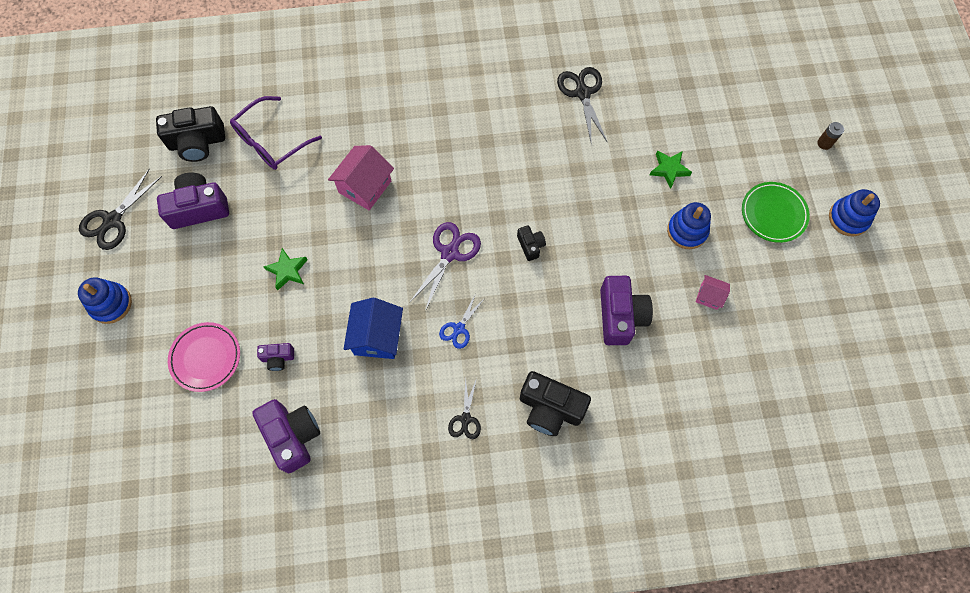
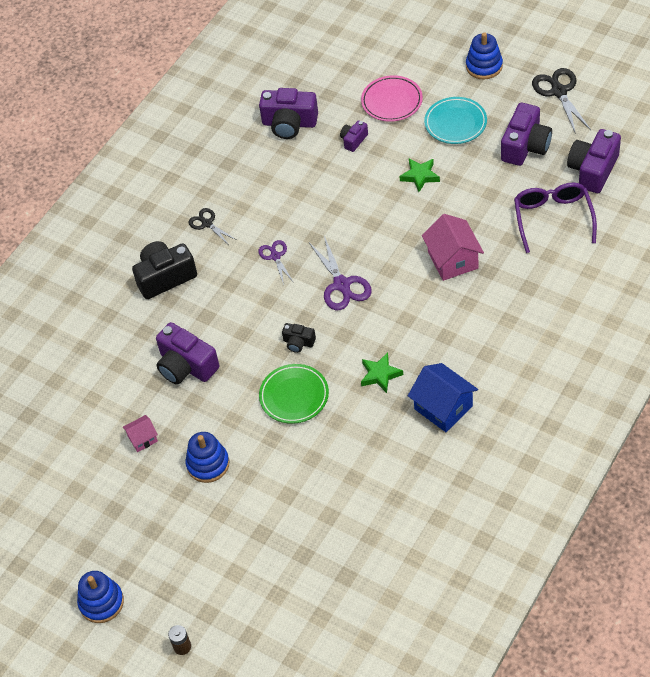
camera: 135 degrees right, 15 degrees down
black camera [156,106,225,162] -> purple camera [567,129,621,193]
blue house [344,297,403,359] -> blue house moved to [408,363,478,432]
blue scissors [439,293,485,349] -> purple scissors [258,240,294,285]
black scissors [557,67,607,142] -> none
green star [650,150,692,189] -> green star moved to [361,353,403,393]
green plate [742,182,810,243] -> green plate moved to [259,364,329,424]
none -> turquoise plate [424,97,487,144]

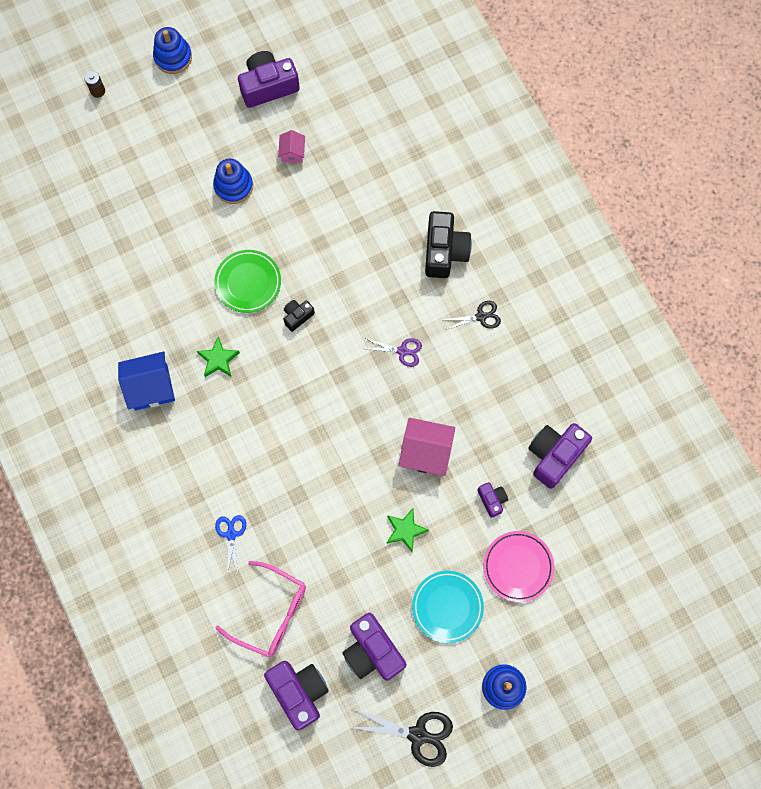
camera: 115 degrees right, 20 degrees up
purple camera [156,322,219,385] -> purple camera moved to [238,51,300,108]
purple scissors [309,236,372,310] -> none
pink house [422,214,484,281] -> pink house moved to [399,418,455,476]
purple glasses [514,183,597,253] -> pink glasses [215,561,306,657]
none -> blue scissors [215,515,246,575]

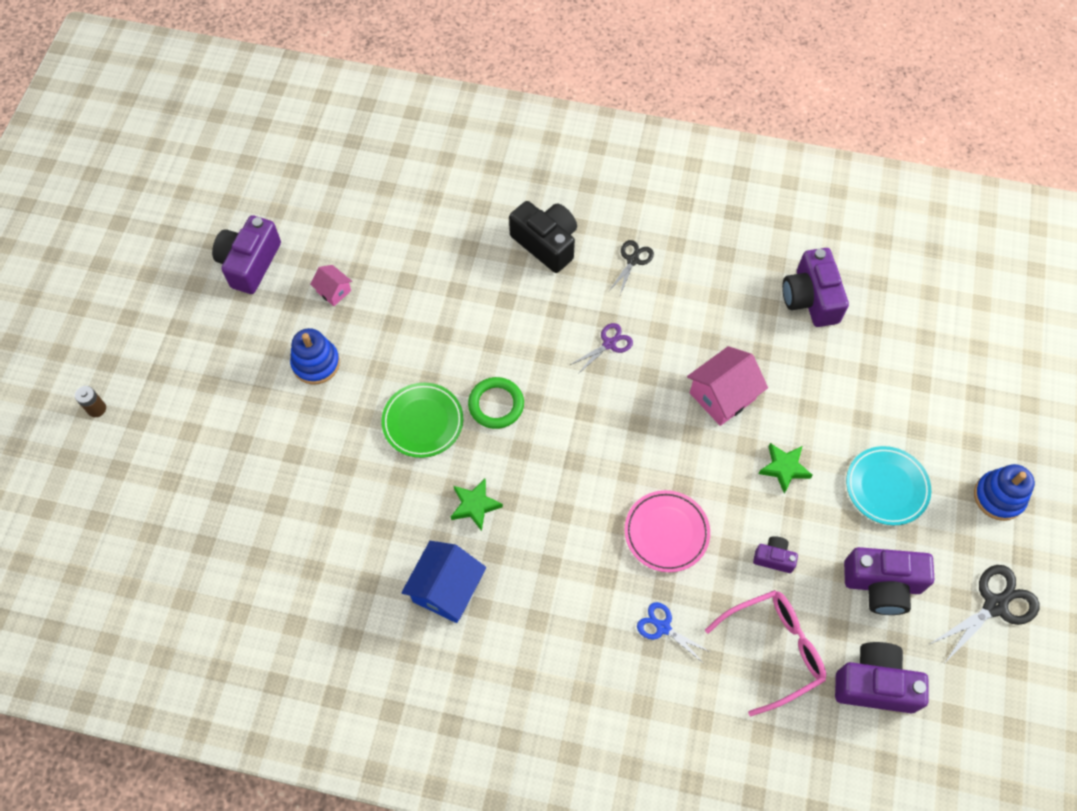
camera: 50 degrees left, 10 degrees down
blue stacking toy [153,27,192,74] -> none
black camera [284,300,315,332] -> green ring [468,377,524,429]
purple camera [477,482,508,518] -> purple camera moved to [753,536,798,573]
pink plate [483,531,554,602] -> pink plate moved to [625,490,710,572]

